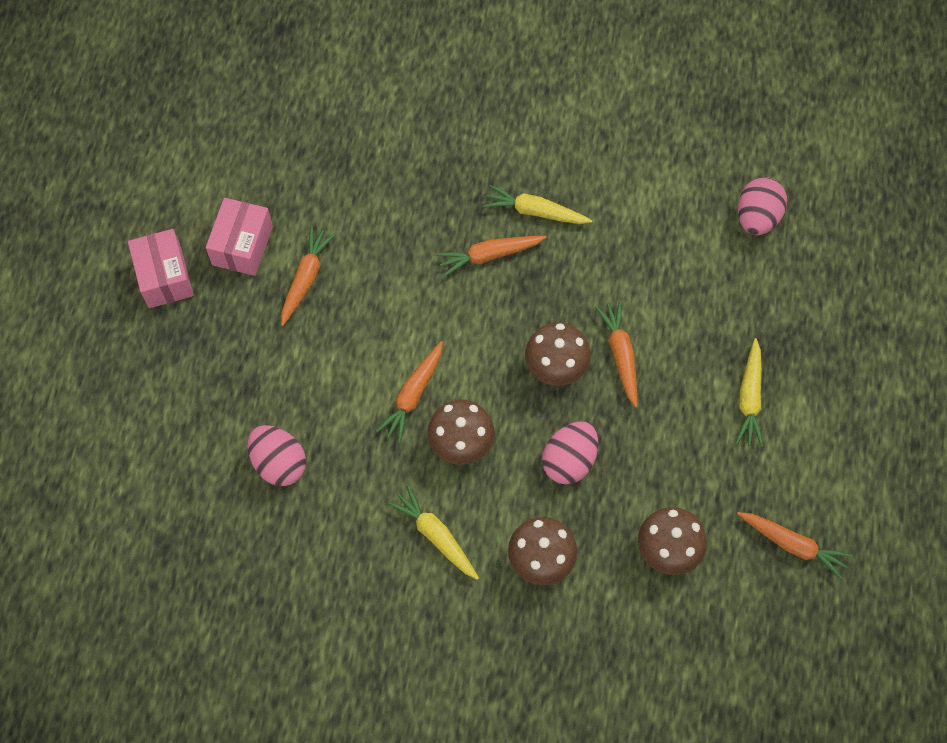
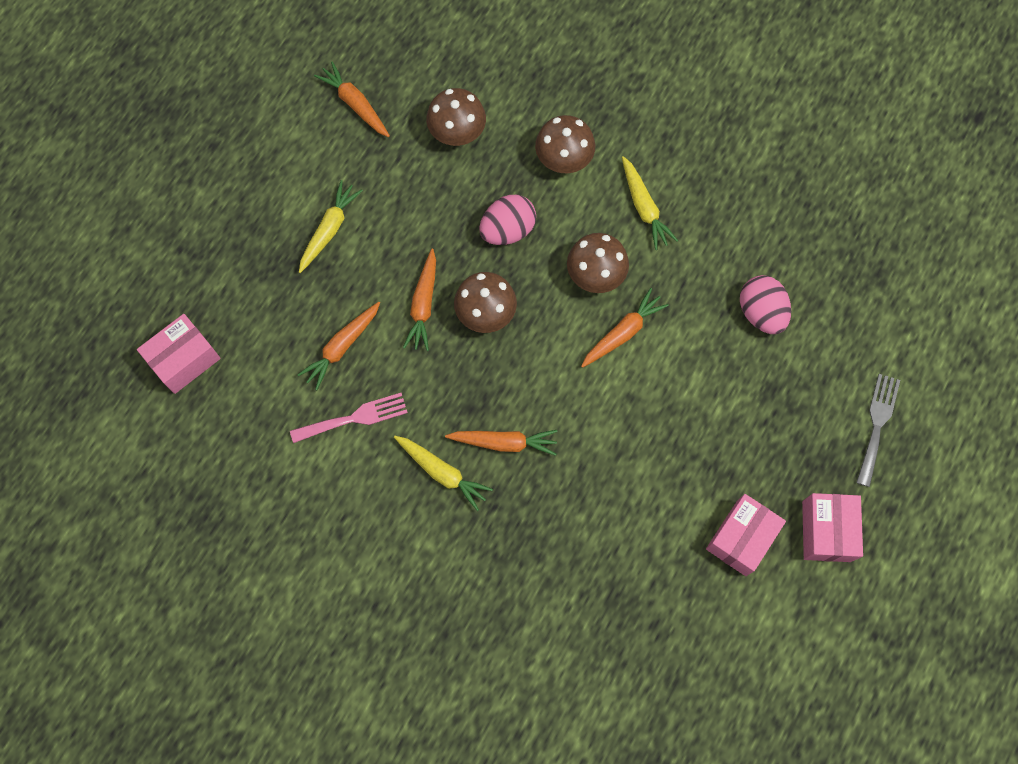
camera: 160 degrees left, 5 degrees up
orange carrot [281,226,335,326] -> orange carrot moved to [297,302,380,390]
pink egg [738,177,787,235] -> none
none -> pink box [137,314,221,394]
none -> pink fork [290,393,408,443]
none -> grey fork [856,374,900,487]

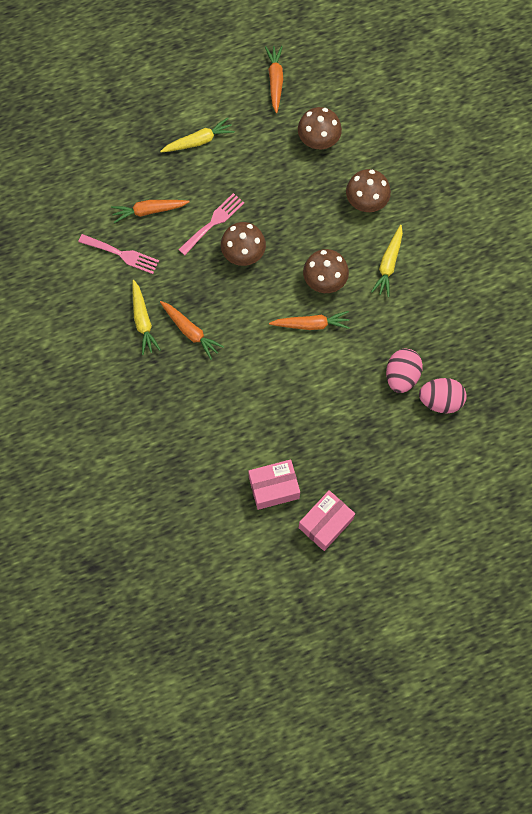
camera: 40 degrees right, 0 degrees up
pink box [137,314,221,394] -> none
orange carrot [403,249,436,351] -> pink fork [178,193,244,255]
pink egg [479,195,536,245] -> pink egg moved to [419,378,467,414]
grey fork [856,374,900,487] -> none

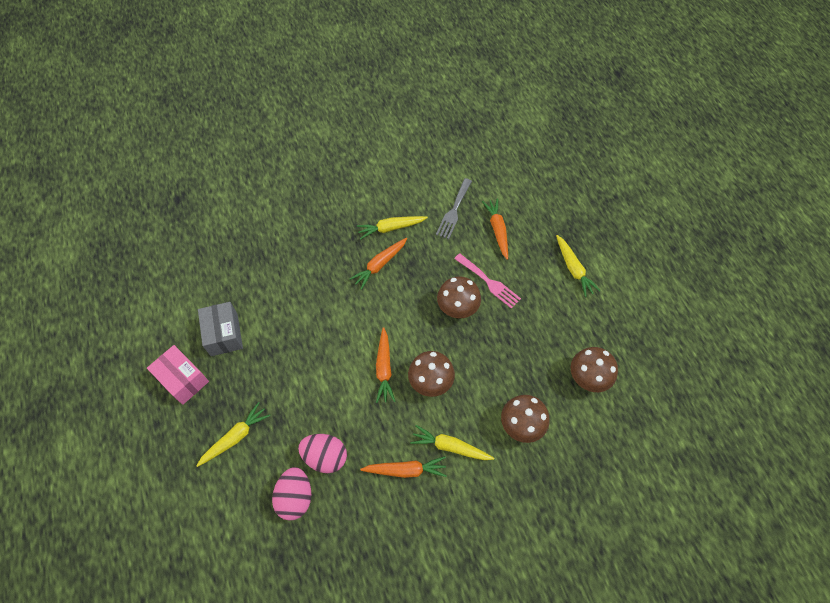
camera: 90 degrees right, 10 degrees down
pink fork [78,234,159,274] -> grey fork [436,178,472,239]
pink box [248,459,300,510] -> grey box [198,302,243,356]
orange carrot [265,46,283,113] -> orange carrot moved to [360,456,447,478]
none -> yellow carrot [196,402,270,467]

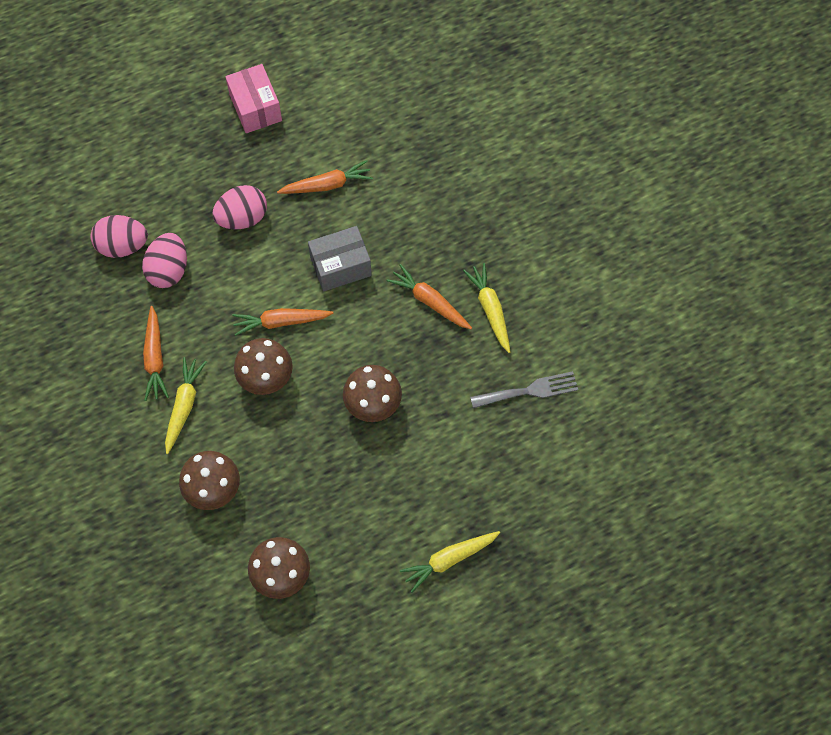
camera: 85 degrees right, 5 degrees up
pink box [147,345,209,405] -> pink box turned 60 degrees counterclockwise [225,64,282,133]
yellow carrot [196,402,270,467] -> none
grey box [198,302,243,356] -> grey box moved to [308,226,372,292]
grey fork [436,178,472,239] -> grey fork turned 150 degrees clockwise [470,371,578,408]
pink fork [454,253,521,309] -> none
orange carrot [482,198,508,260] -> orange carrot moved to [277,160,373,194]
none -> pink egg [212,185,267,229]

